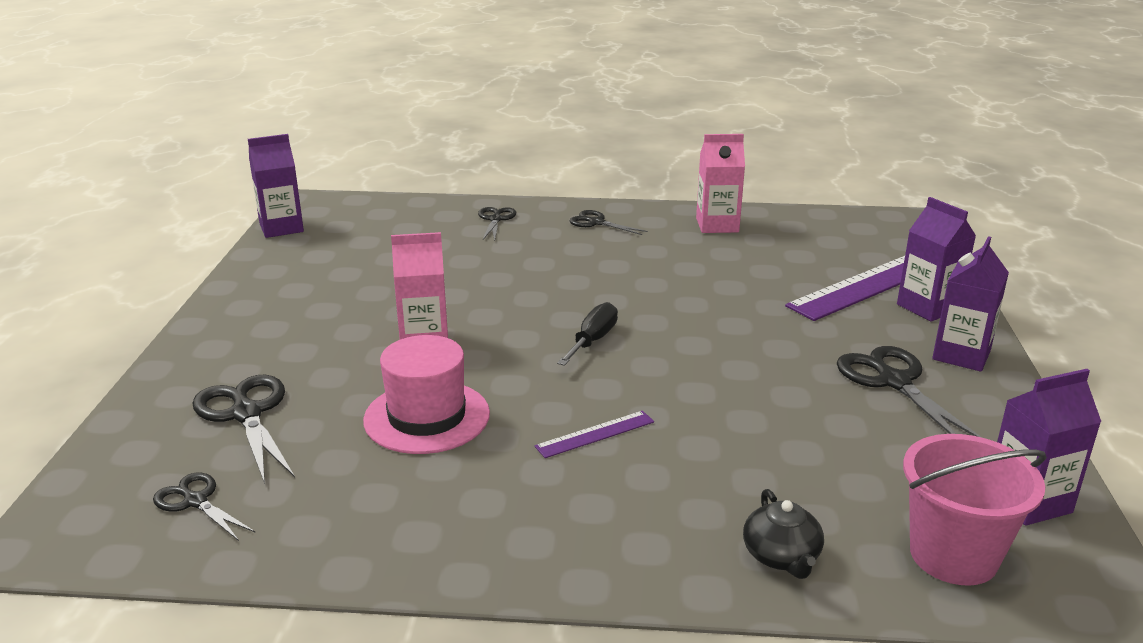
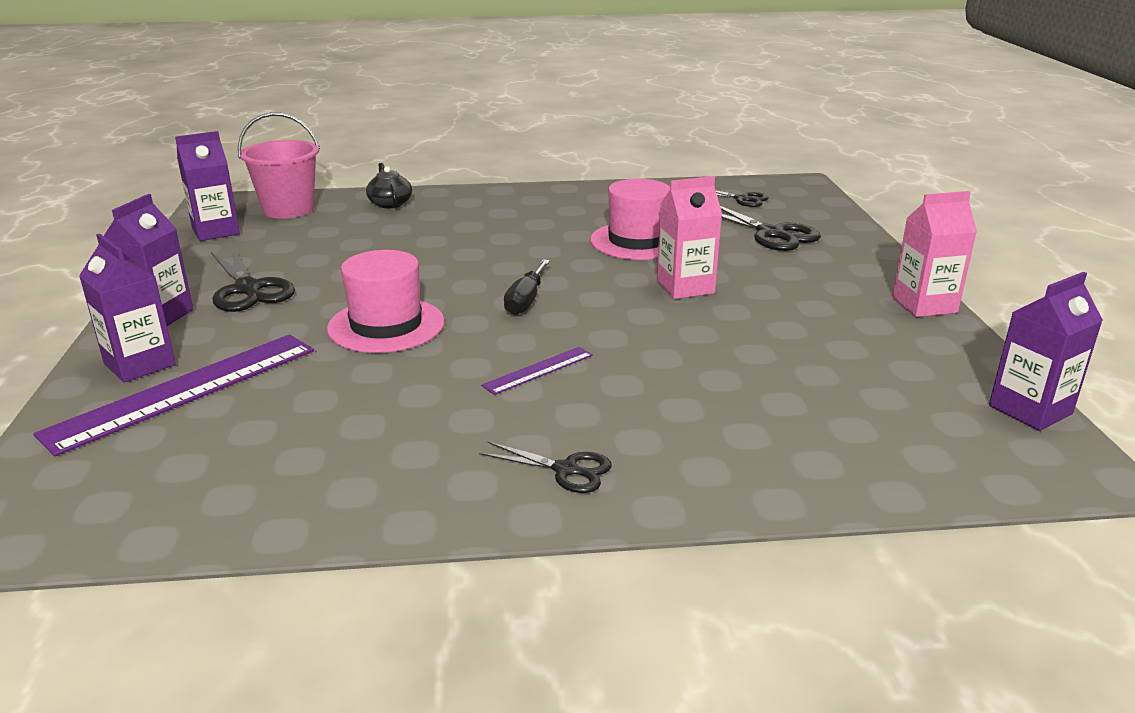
camera: 170 degrees right, 0 degrees up
black scissors [478,207,516,241] -> none
purple ruler [534,411,654,458] -> purple ruler moved to [481,347,593,395]
pink carton [696,134,745,233] -> pink carton moved to [892,191,977,317]
none -> pink hat [327,250,444,353]

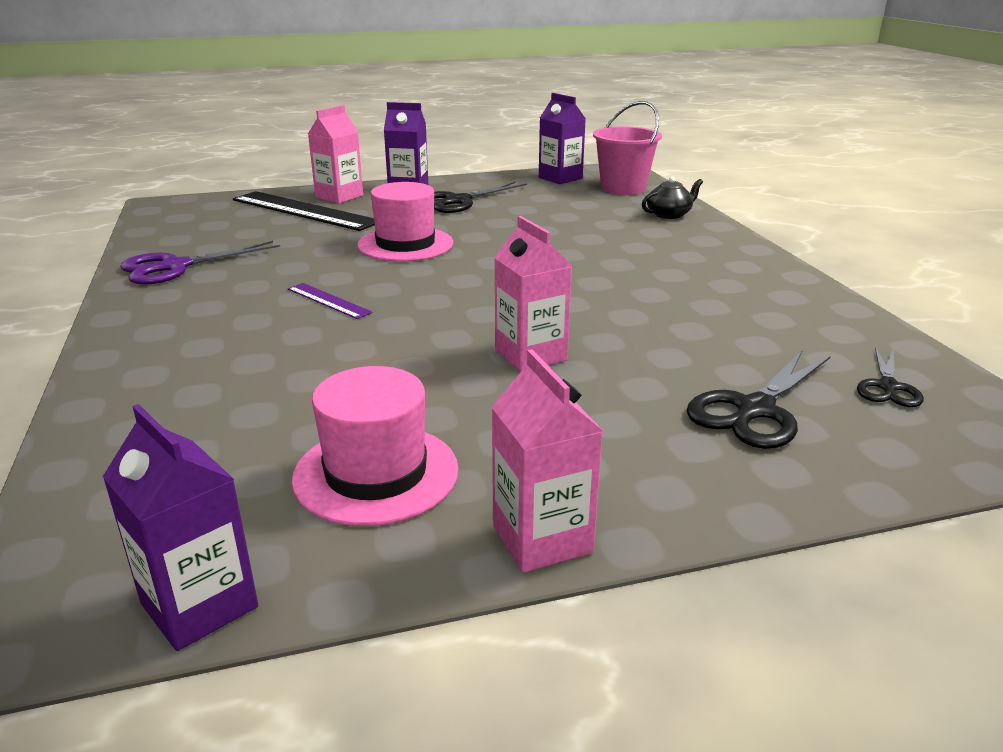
camera: 80 degrees right, 0 degrees up
purple ruler [33,335,314,456] -> black ruler [233,191,375,231]
purple carton [79,234,176,383] -> pink carton [308,105,363,204]
black scissors [479,442,612,493] -> none
black screwdriver [504,259,550,315] -> none
pink hat [590,179,670,260] -> pink hat moved to [292,366,459,526]
none -> purple scissors [120,241,280,285]

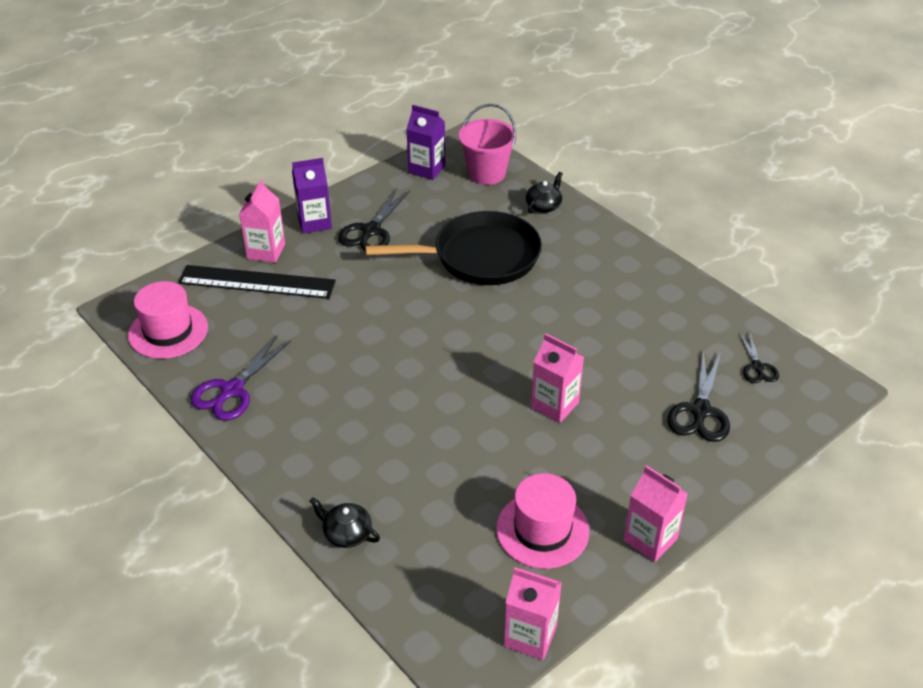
camera: 25 degrees left, 15 degrees up
purple carton [103,404,258,651] -> pink carton [504,567,562,660]
purple ruler [288,283,373,319] -> none
pink hat [357,182,453,262] -> pink hat moved to [128,281,208,359]
none -> black teapot [309,497,380,548]
none -> black pan [365,211,542,285]

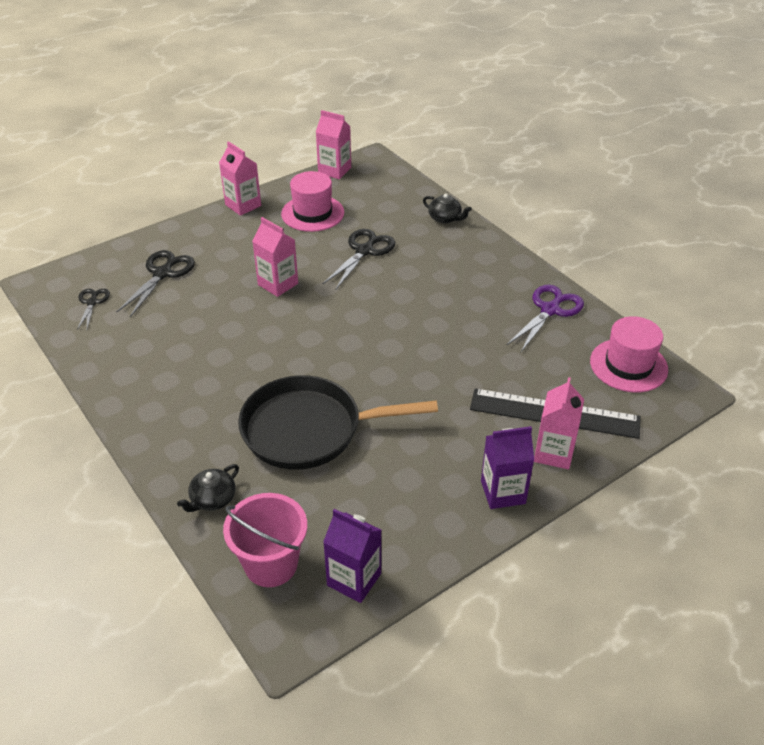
camera: 175 degrees left, 0 degrees up
black scissors [338,188,410,252] -> black scissors moved to [323,229,396,289]

